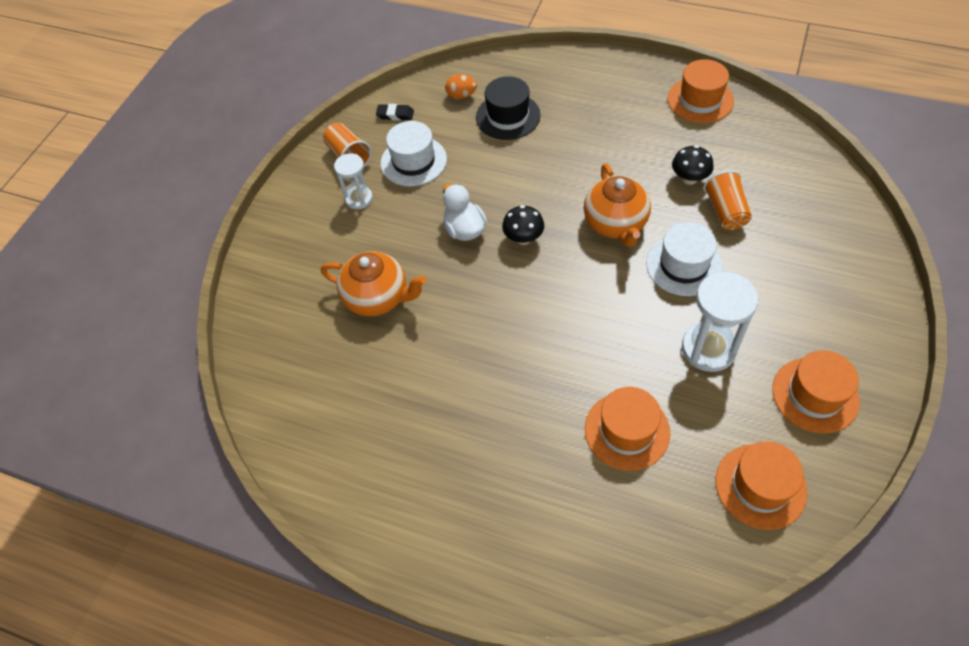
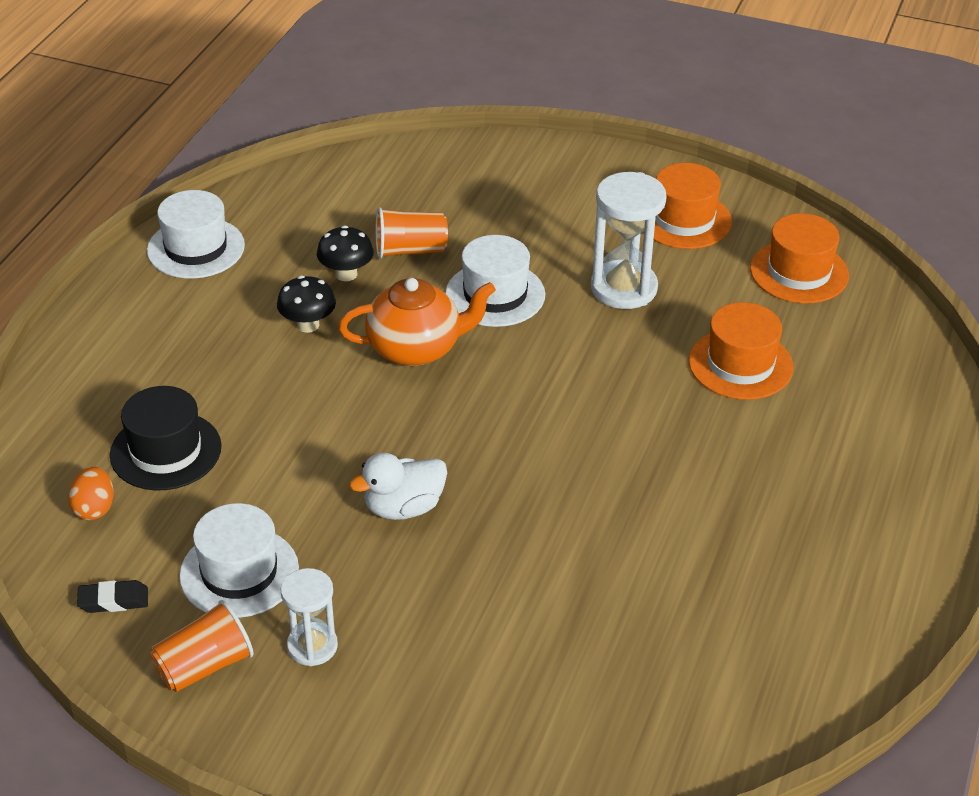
camera: 95 degrees left, 15 degrees down
orange teapot [321,251,426,316] -> none
black eraser [376,104,414,121] -> black eraser turned 75 degrees clockwise [77,580,148,613]
black mushroom [502,205,544,245] -> black mushroom moved to [277,276,336,333]
orange hat [667,59,734,123] -> white hat [147,190,245,279]

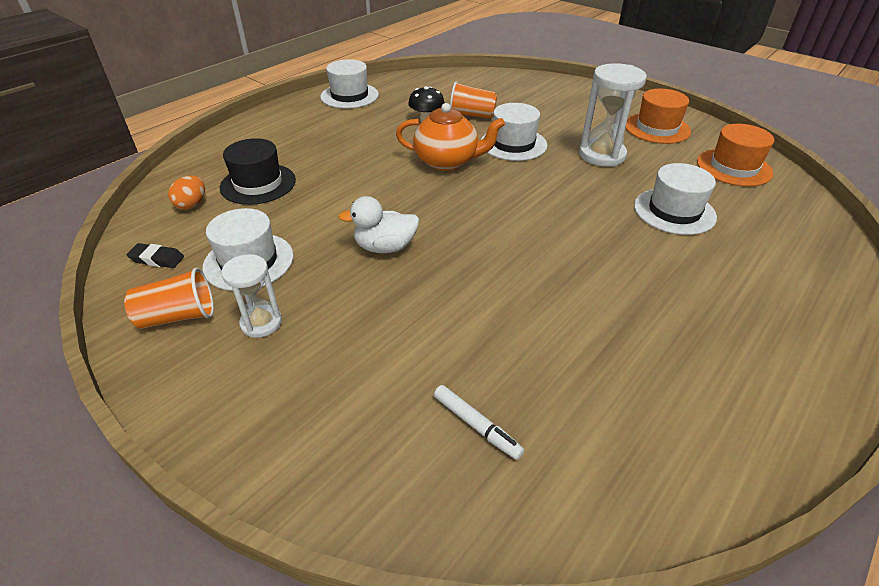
camera: 20 degrees right, 0 degrees up
black mushroom [277,276,336,333] -> none
orange hat [689,302,794,400] -> white hat [634,163,717,235]
none -> white marker [434,385,524,460]

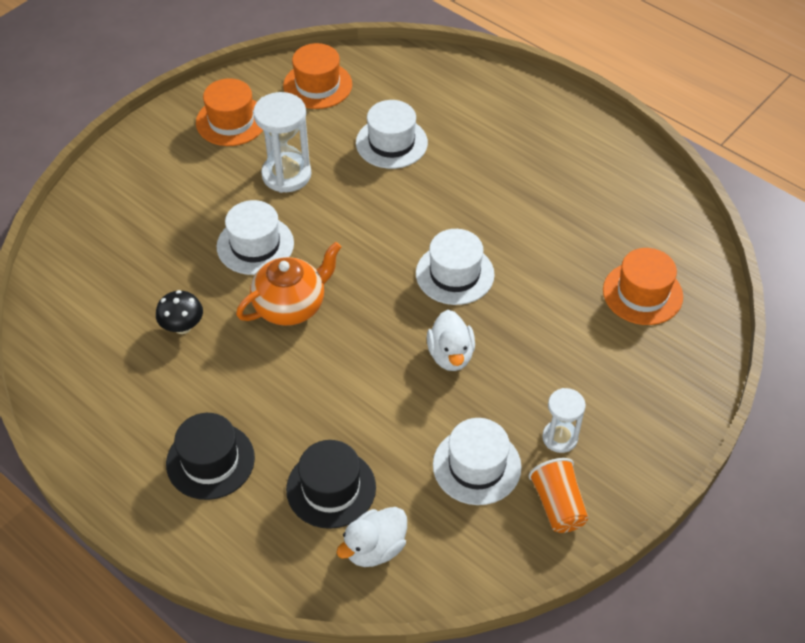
camera: 90 degrees left, 10 degrees up
black eraser [127,243,184,268] -> none
orange egg [168,176,205,210] -> white duck [336,507,407,567]
white hat [320,59,379,109] -> white hat moved to [416,229,495,305]
orange teapot [396,103,505,171] -> orange teapot turned 45 degrees clockwise [236,242,341,326]
white marker [434,385,524,460] -> orange hat [603,248,683,325]
orange cup [450,82,497,119] -> none
none -> black hat [166,413,255,500]

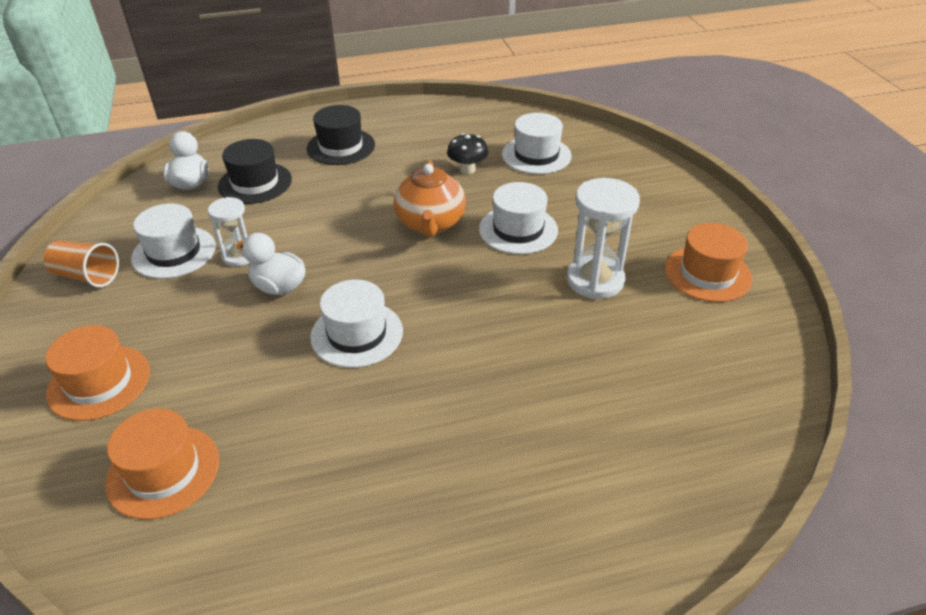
camera: 125 degrees right, 10 degrees down
orange hat [283,43,352,109] -> orange hat moved to [45,325,150,421]
white hat [356,100,428,169] -> white hat moved to [502,113,572,174]
white hourglass [542,388,586,453] -> white hourglass moved to [208,197,250,267]

